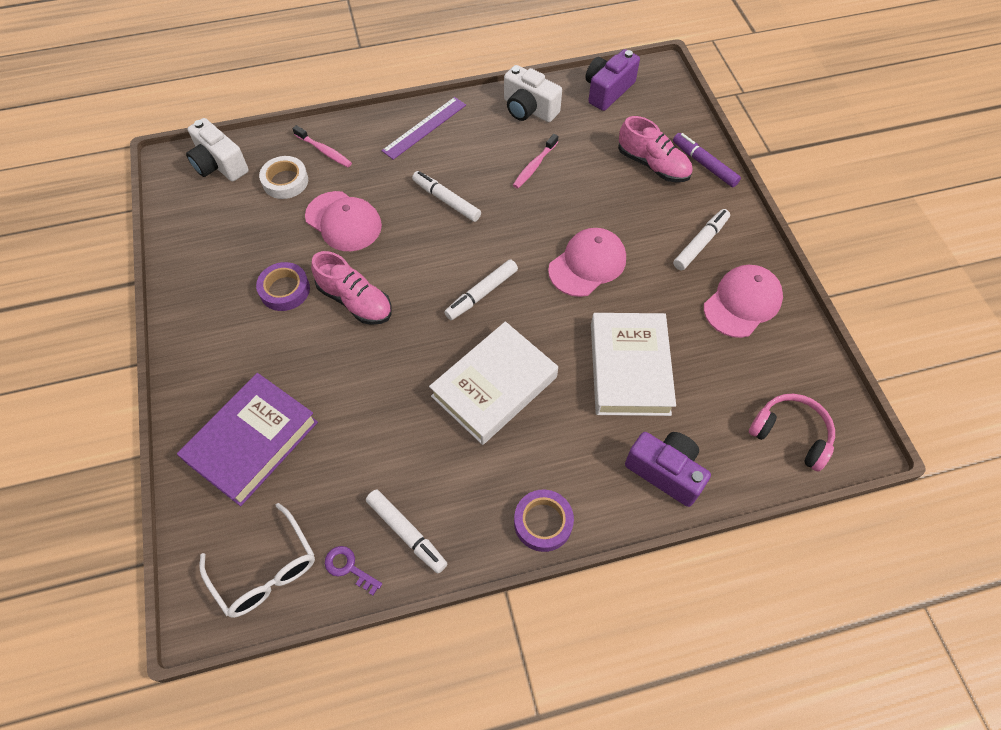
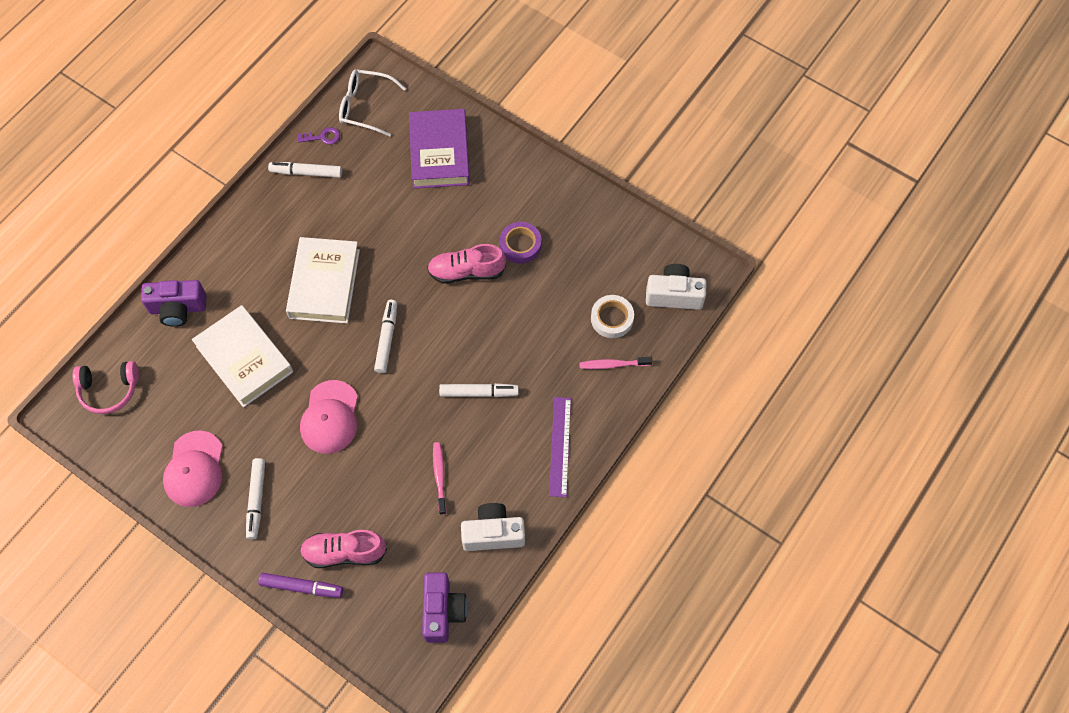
camera: 140 degrees right, 5 degrees up
pink cap [305,191,382,251] -> none
purple tape [514,490,574,552] -> none

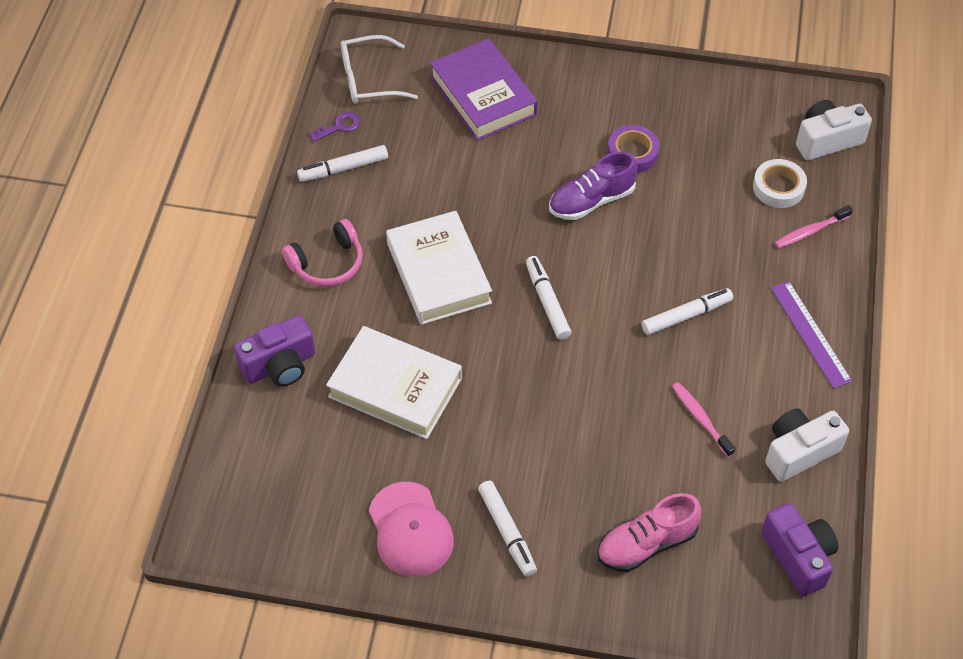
camera: 25 degrees left, 10 degrees down
pink headphones [72,361,139,414] -> pink headphones moved to [282,219,363,287]
purple marker [258,573,343,598] -> none
pink cap [300,380,358,454] -> none
pink shoe [427,244,506,283] -> purple shoe [549,152,638,220]

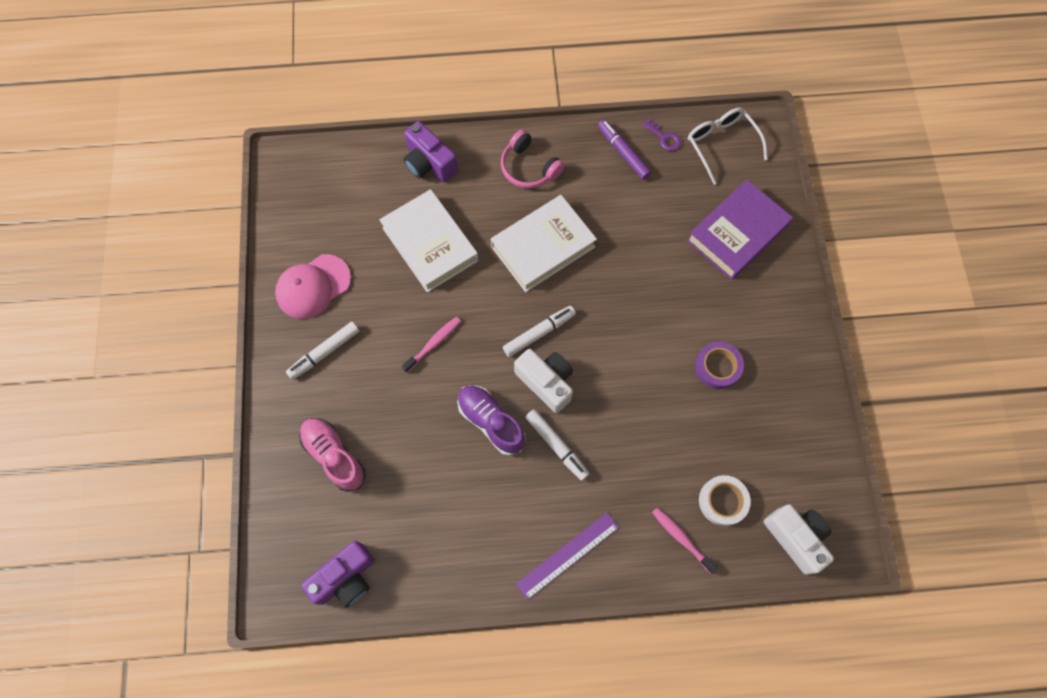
camera: 75 degrees right, 15 degrees up
white marker [297,145,388,182] -> purple marker [598,119,651,180]
white book [326,326,462,439] -> white book turned 45 degrees counterclockwise [379,189,478,293]
purple shoe [549,152,638,220] -> purple shoe moved to [457,385,525,456]
pink toothbrush [672,382,736,457] -> pink toothbrush moved to [401,317,461,373]
white camera [765,409,849,482] -> white camera moved to [514,349,573,413]

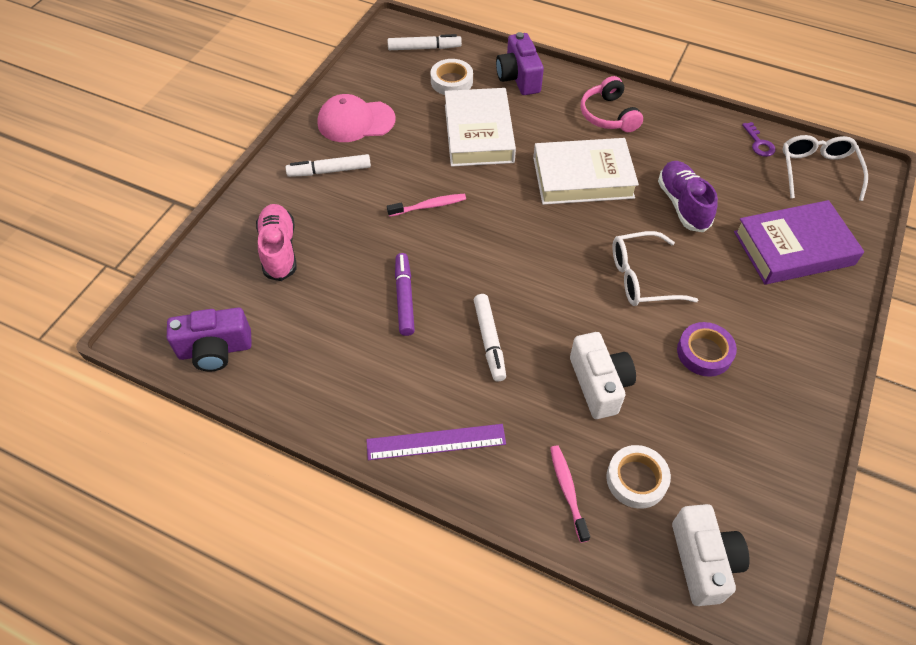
camera: 30 degrees right, 15 degrees down
purple shoe [457,385,525,456] -> purple shoe moved to [658,161,718,232]
white marker [503,306,576,357] -> white marker moved to [388,34,462,50]
white camera [514,349,573,413] -> white camera moved to [570,332,636,419]
purple marker [598,119,651,180] -> purple marker moved to [395,253,415,336]
none -> white tape [430,59,473,95]
none -> white glasses [613,231,698,306]

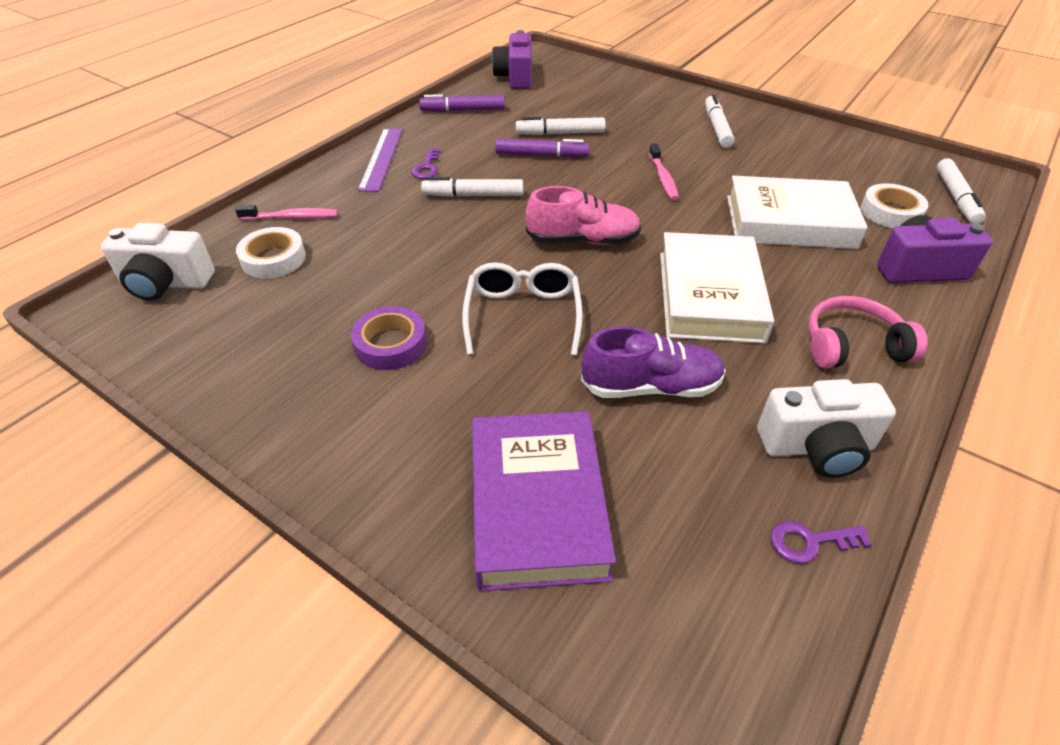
camera: 100 degrees right, 10 degrees down
pink shoe [256,204,297,281] -> pink shoe moved to [526,186,641,245]
pink cap [318,94,396,142] -> none
white camera [570,332,636,419] -> white camera moved to [757,379,896,478]
white glasses [783,135,868,201] -> none
none -> purple key [411,148,441,179]
none -> purple marker [419,94,505,112]
none -> white marker [516,117,606,135]

